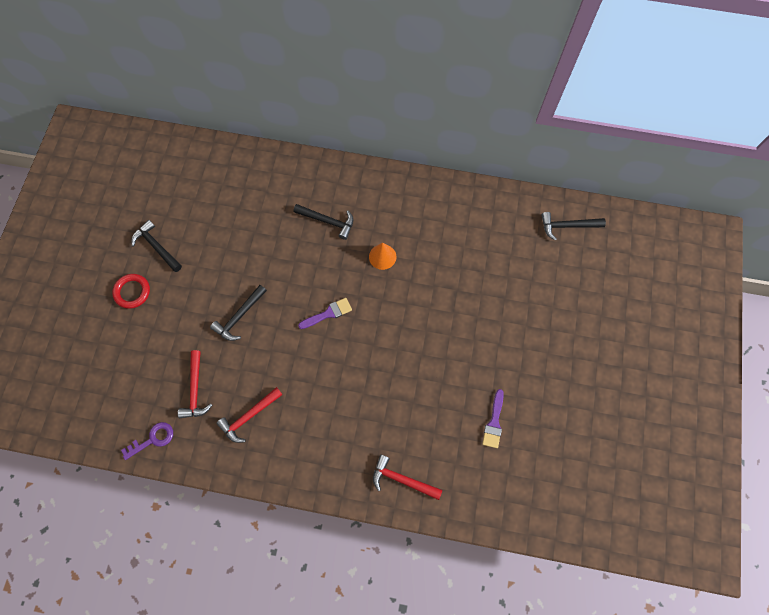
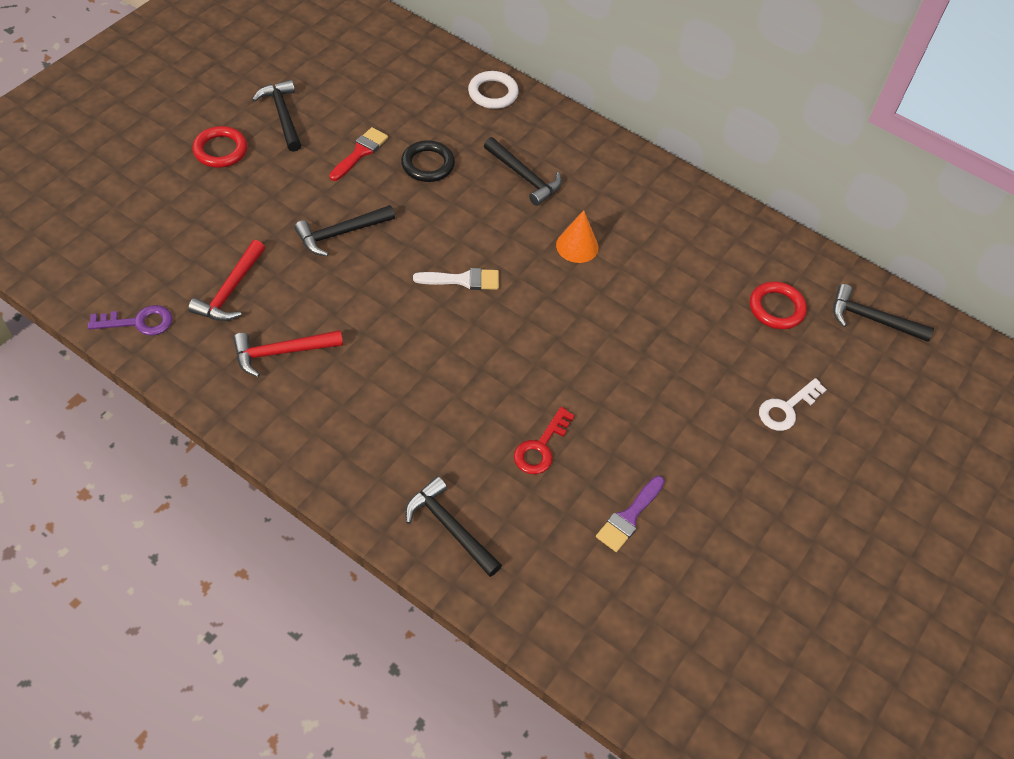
camera: 20 degrees right, 15 degrees down
purple brush [298,298,352,329] -> white brush [413,268,499,290]
red hammer [373,454,442,500] -> black hammer [405,476,502,577]
none -> red brush [329,127,388,181]
none -> black ring [401,140,455,182]
none -> white ring [468,71,519,109]
none -> red key [514,407,575,474]
none -> red ring [750,281,807,329]
none -> white key [759,378,827,431]

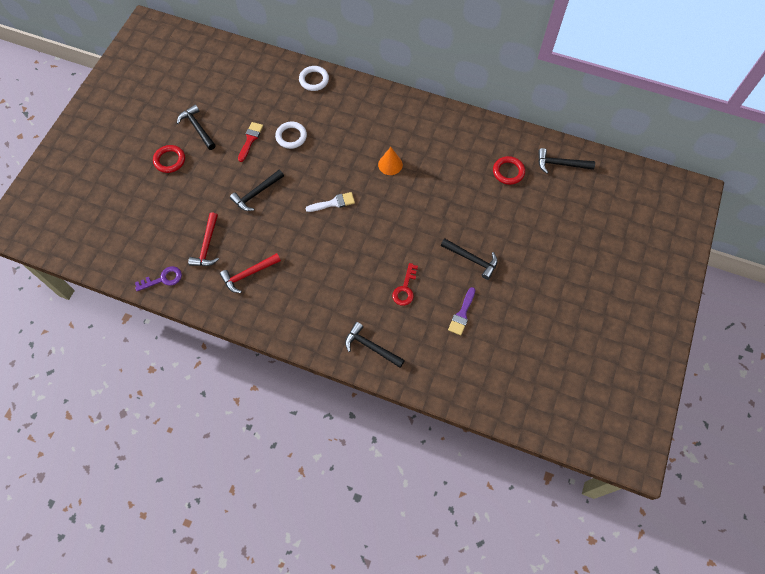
camera: 10 degrees left, 10 degrees up
black ring [401,140,455,182] -> white ring [275,122,307,149]
black hammer [484,137,562,206] -> black hammer moved to [441,238,498,280]
white key [759,378,827,431] -> none

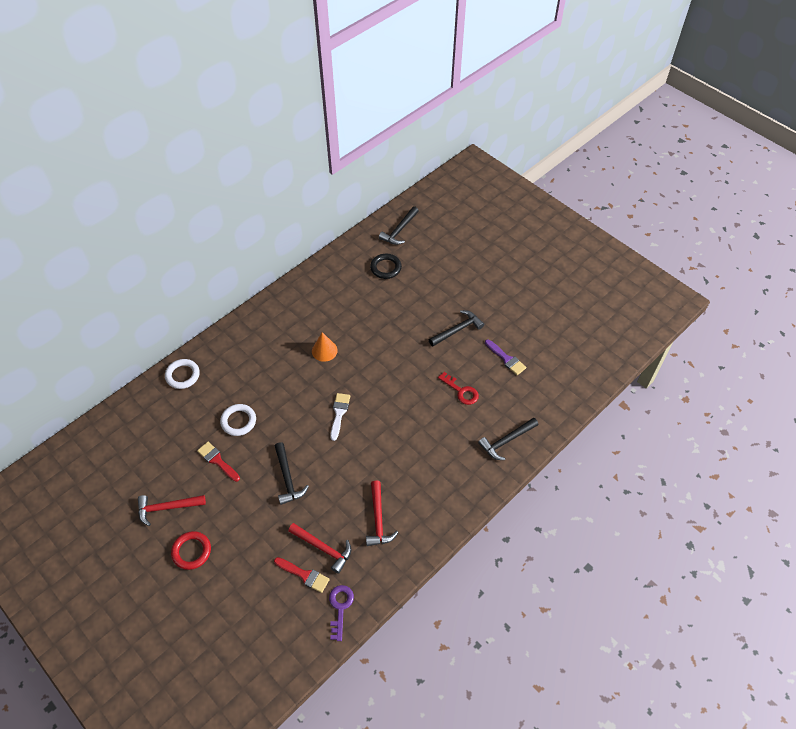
camera: 65 degrees left, 10 degrees down
black hammer [177,104,216,150] -> red hammer [138,495,206,526]
red ring [493,156,525,185] -> black ring [370,254,402,279]
none -> red brush [274,557,330,593]

